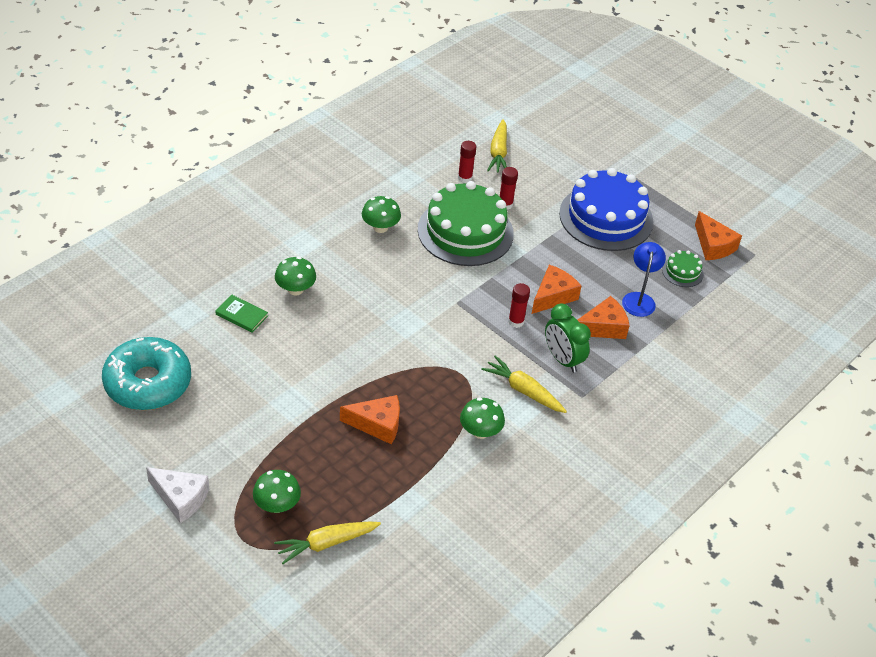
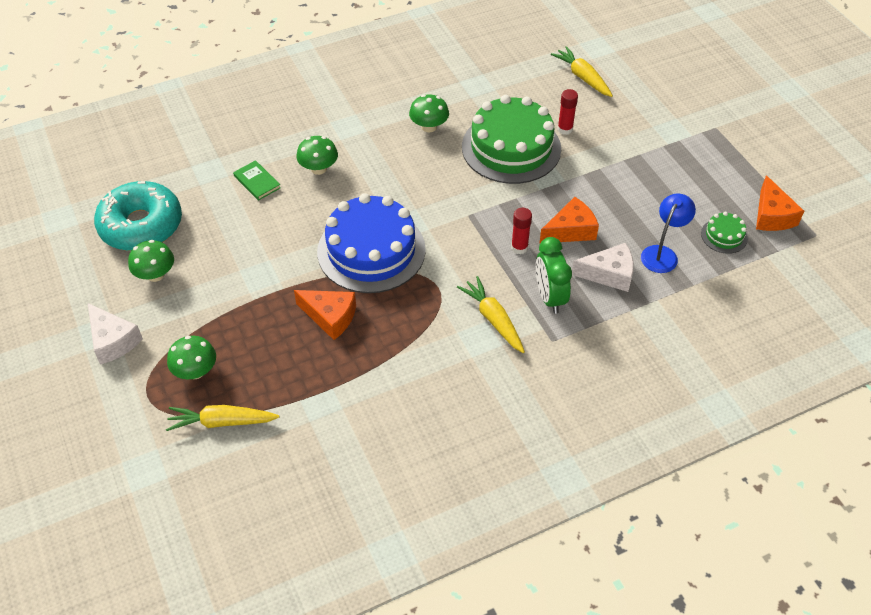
camera: 25 degrees right, 5 degrees up
red glue stick [458,141,476,183] -> none
green mushroom [460,397,505,439] -> green mushroom moved to [128,240,174,282]
yellow carrot [487,119,507,172] -> yellow carrot turned 120 degrees clockwise [550,46,613,97]
blue cake [559,168,653,251] -> blue cake moved to [317,193,426,293]
orange cheese [578,296,630,339] -> white cheese [572,243,634,292]

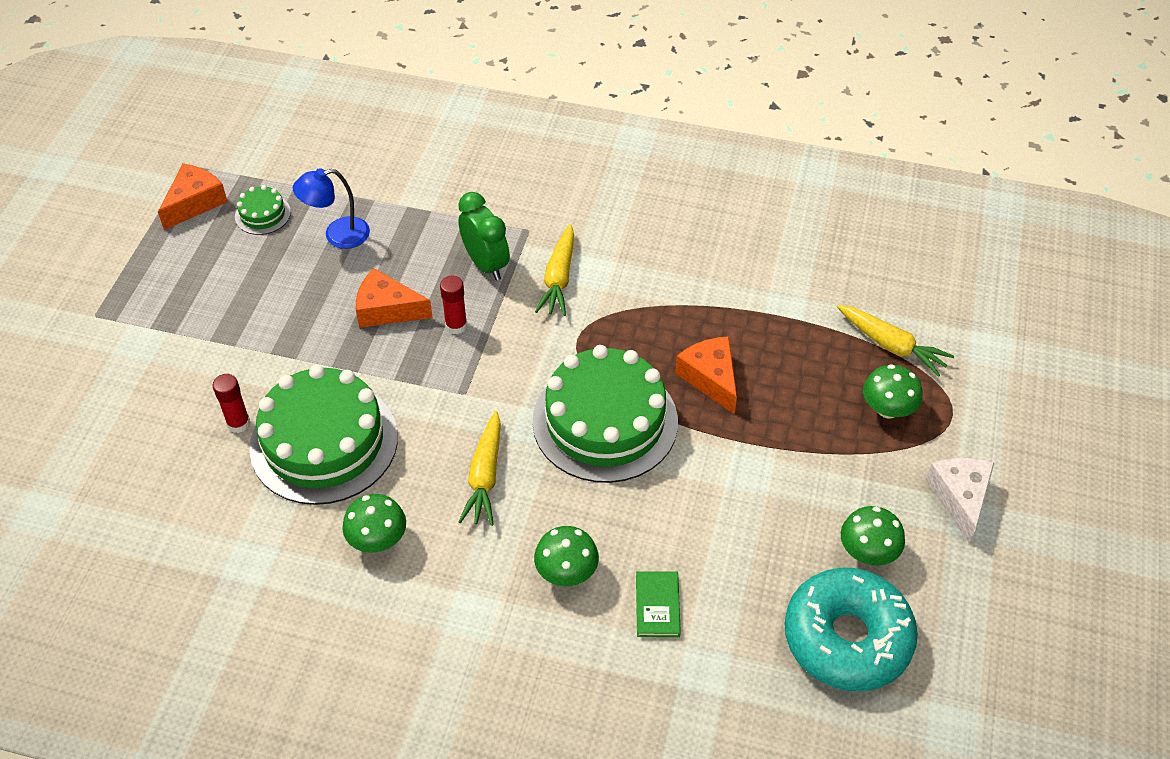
camera: 140 degrees left, 0 degrees up
blue cake [317,193,426,293] -> green cake [532,345,678,483]
green clock [536,237,572,314] -> green clock turned 60 degrees counterclockwise [458,192,510,280]
yellow carrot [550,46,613,97] -> yellow carrot moved to [459,411,501,526]
white cheese [572,243,634,292] -> none

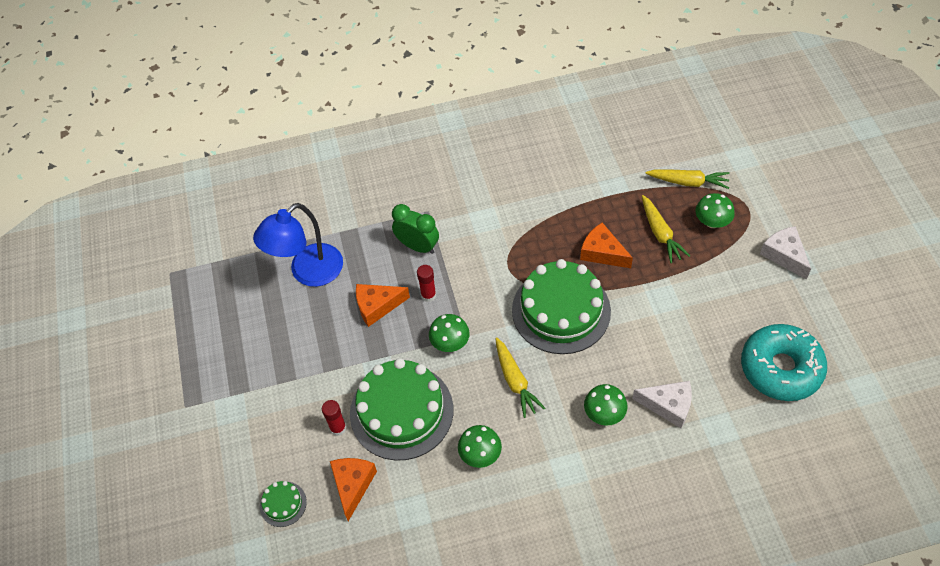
camera: 25 degrees left, 5 degrees up
orange cheese [158,163,228,230] -> orange cheese moved to [330,458,377,521]
green cake [235,185,291,235] -> green cake moved to [260,481,307,527]
blue lamp [293,168,370,249] -> blue lamp [253,203,343,287], size x1.64
yellow carrot [535,224,574,316] -> yellow carrot moved to [642,195,690,263]
green book [636,571,681,637] -> white cheese [632,381,692,428]
green mushroom [841,506,905,566] -> green mushroom moved to [429,314,470,352]

